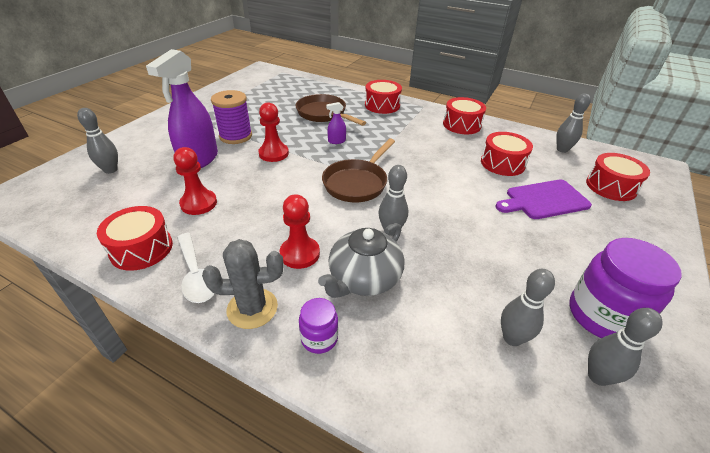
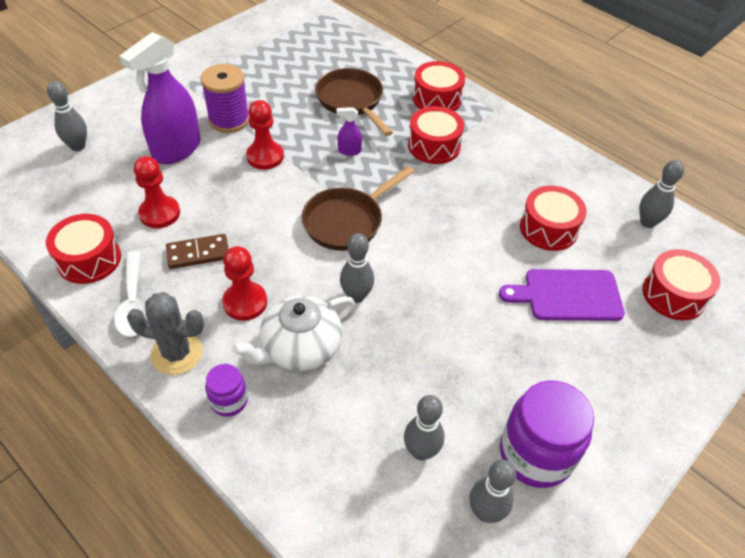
camera: 15 degrees right, 10 degrees up
grey teapot [318,223,405,298] -> white teapot [232,295,355,371]
red drum [443,97,486,134] -> red drum moved to [408,106,464,164]
none -> brown domino [166,234,229,269]

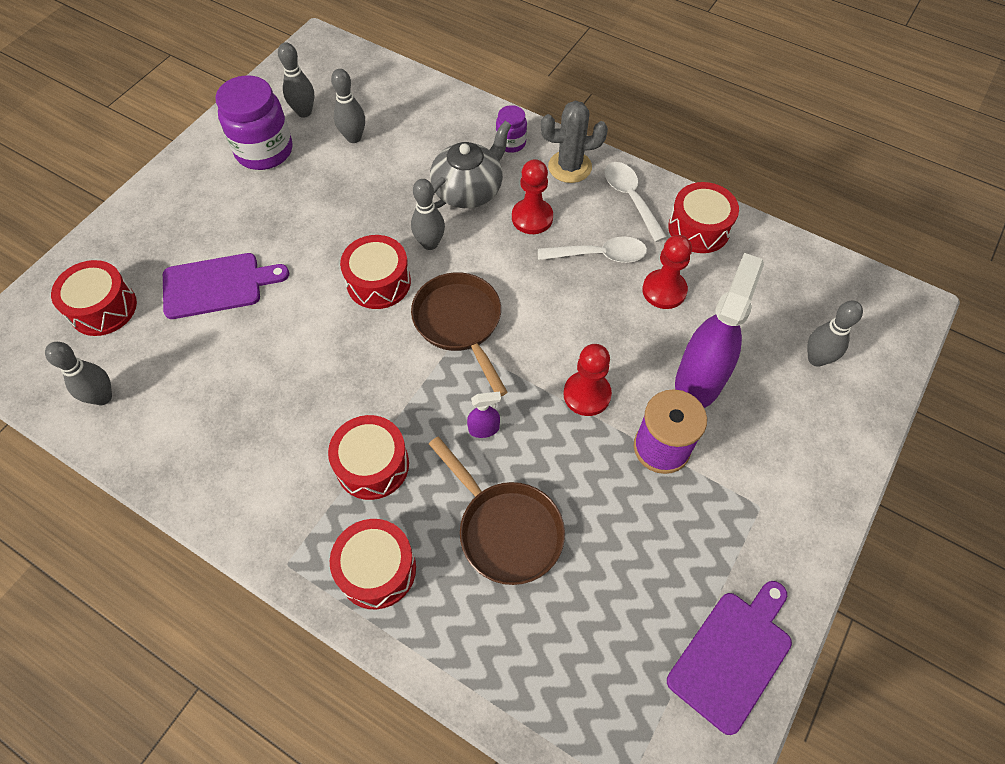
camera: 170 degrees right, 10 degrees up
brown domino [166,234,229,269] -> white spoon [538,236,647,263]
white teapot [232,295,355,371] -> grey teapot [430,121,511,208]
brown pan [302,166,415,251] -> brown pan turned 60 degrees counterclockwise [411,272,507,396]
red drum [520,186,587,251] -> red drum moved to [340,235,411,309]
none -> purple cutting board [667,581,792,735]

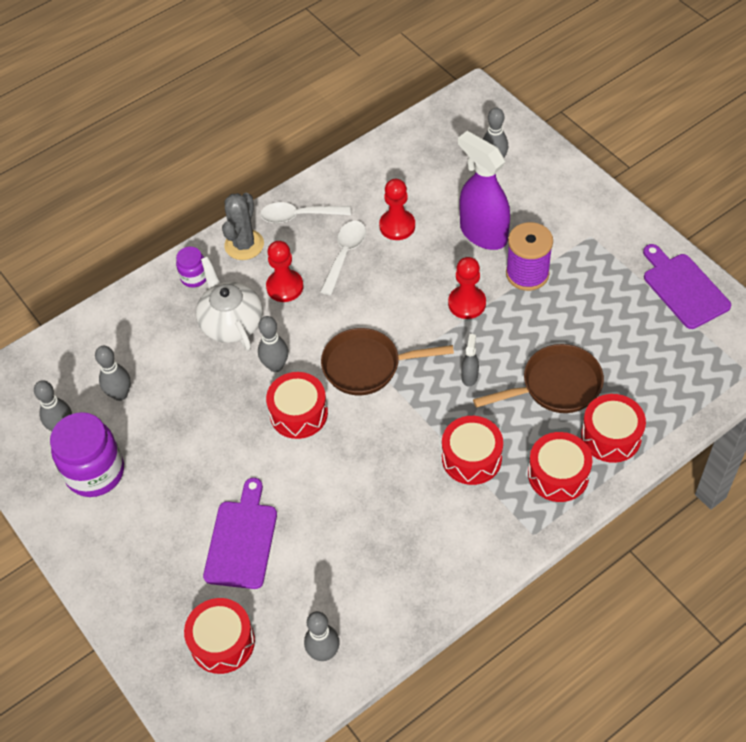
camera: 65 degrees left, 5 degrees down
grey teapot [430,121,511,208] -> white teapot [196,257,263,351]
purple spray bottle [467,392,501,438] -> grey spray bottle [461,334,479,387]
red drum [668,182,739,253] -> red drum moved to [581,394,646,463]

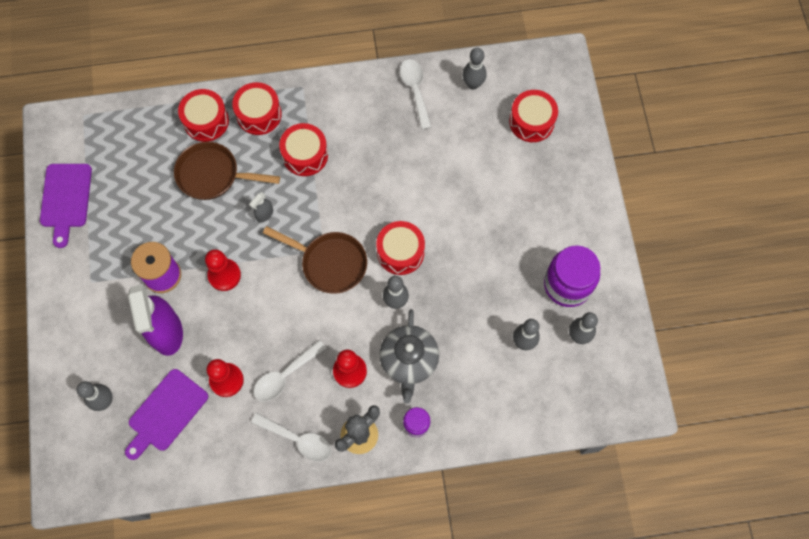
camera: 155 degrees left, 15 degrees up
white teapot [196,257,263,351] -> grey teapot [379,309,439,403]
purple cutting board [203,478,277,589] -> purple cutting board moved to [125,369,208,460]
none -> white spoon [400,59,431,130]

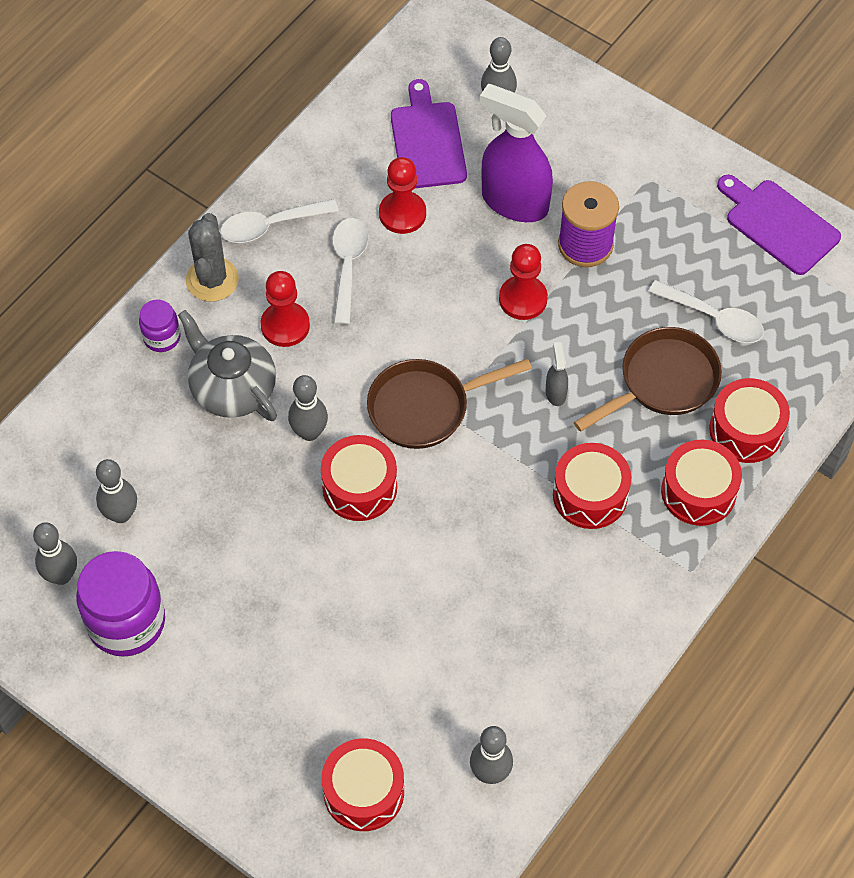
camera: 135 degrees right, 10 degrees down
white spoon [400,59,431,130] -> white spoon moved to [648,280,764,343]

